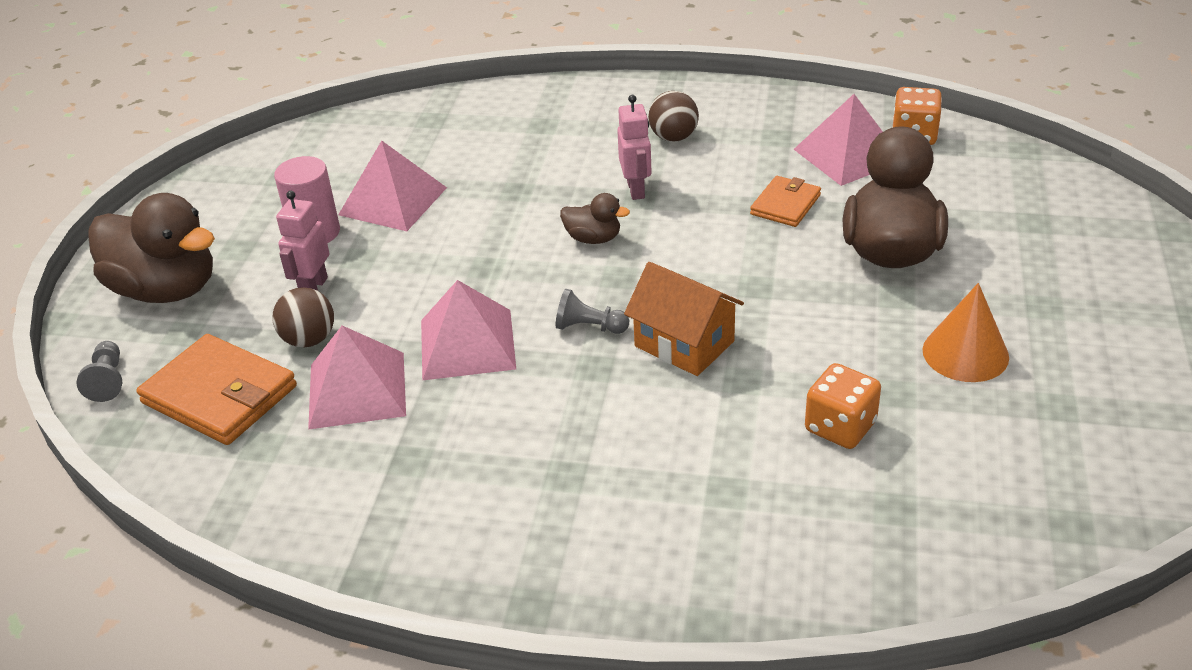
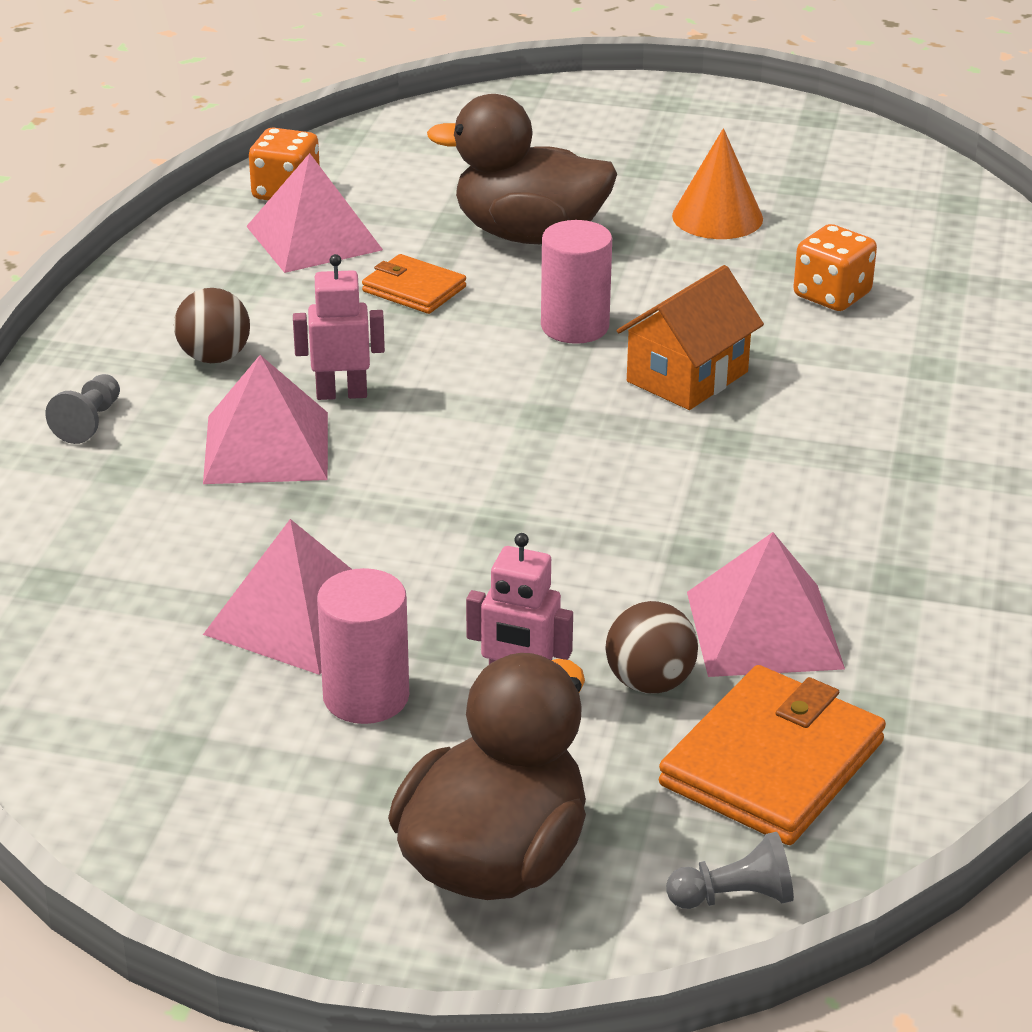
camera: 90 degrees left, 5 degrees down
pink pyramid [421,280,516,380] -> pink pyramid moved to [203,355,328,484]
grey pawn [556,289,629,334] -> grey pawn moved to [45,374,120,444]
brown duck [560,193,630,244] -> none
none -> pink cylinder [541,220,612,344]

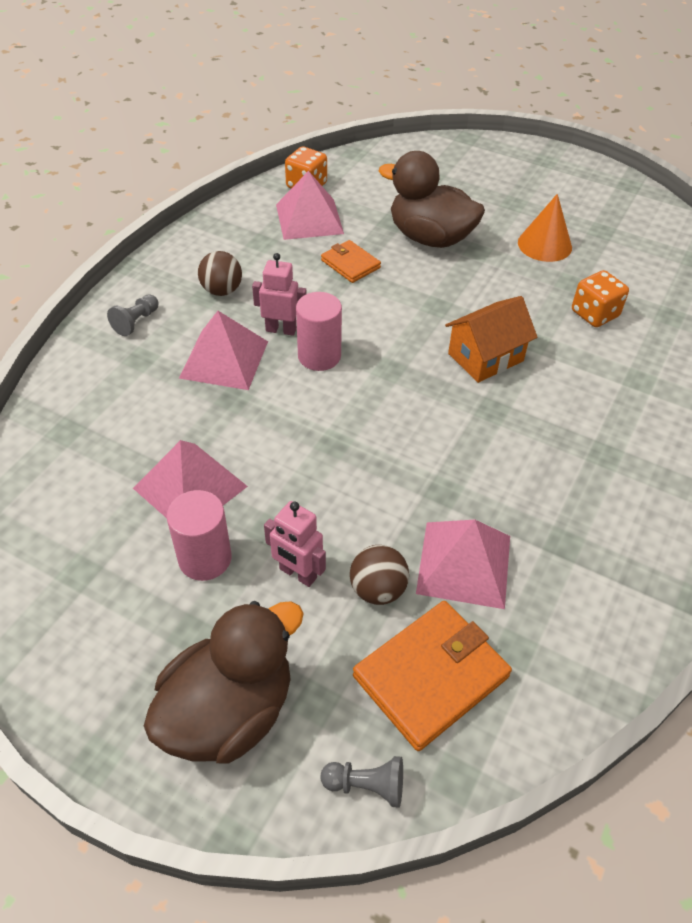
camera: 15 degrees right, 15 degrees up
pink cylinder [541,220,612,344] -> pink cylinder moved to [296,292,342,371]

